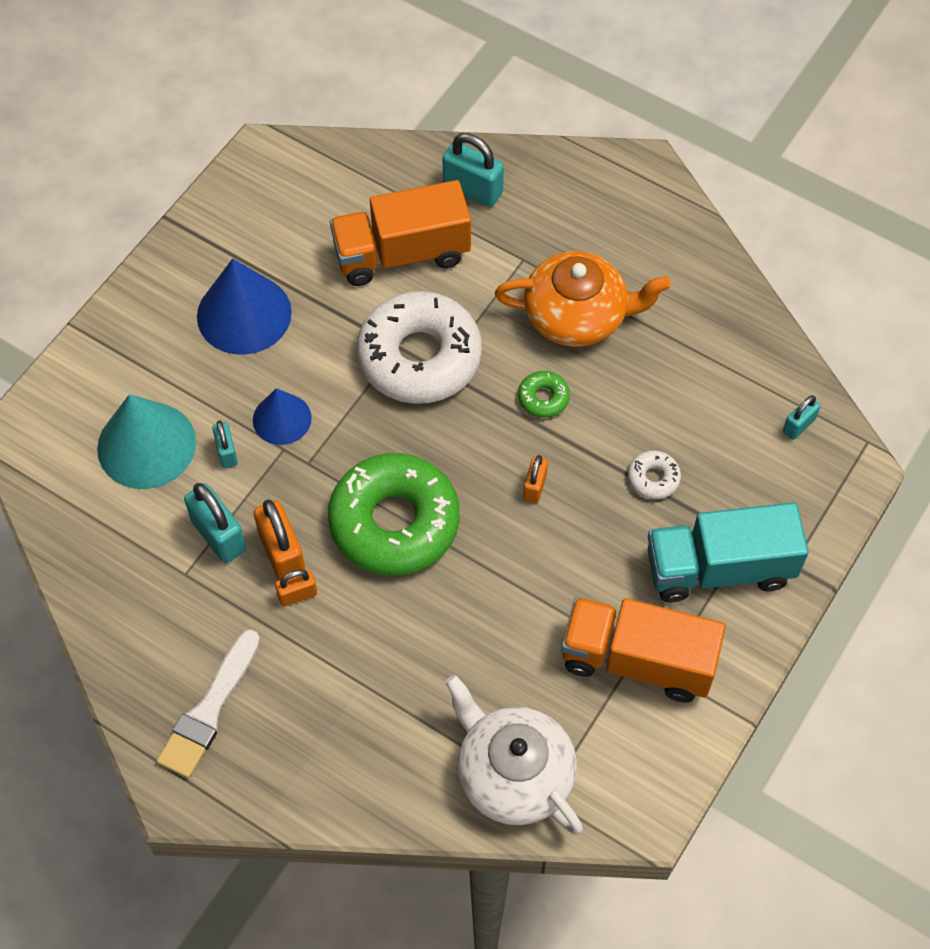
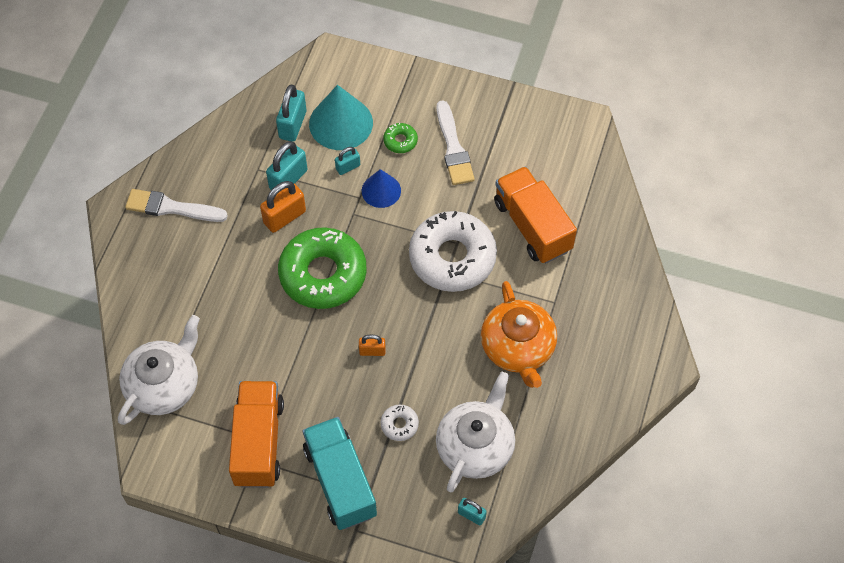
camera: 75 degrees right, 0 degrees up
blue cone [197,259,292,355] -> white brush [437,100,475,185]
orange padlock [275,570,317,607] -> none
turquoise padlock [443,133,504,207] -> turquoise padlock moved to [276,85,306,142]
green donut [518,371,570,418] -> green donut moved to [383,123,418,153]
none -> white teapot [436,372,515,492]

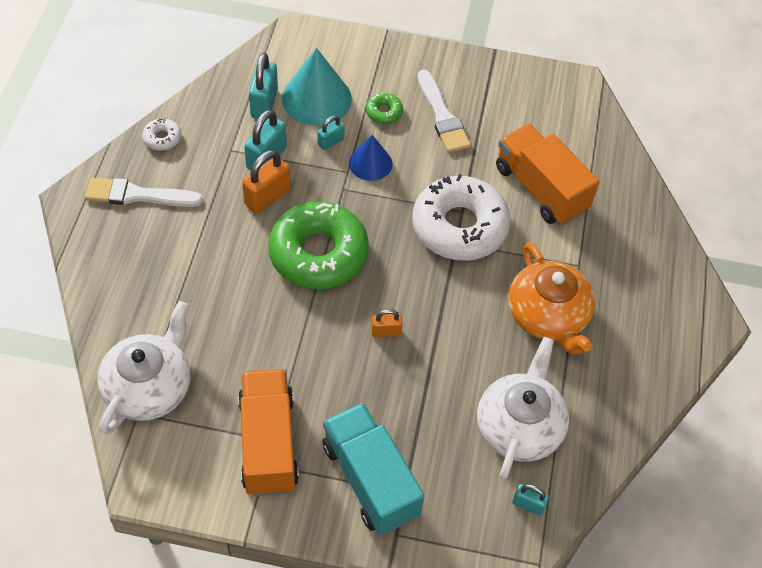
camera: 10 degrees left, 5 degrees down
white donut [381,404,419,441] -> white donut moved to [142,118,181,151]

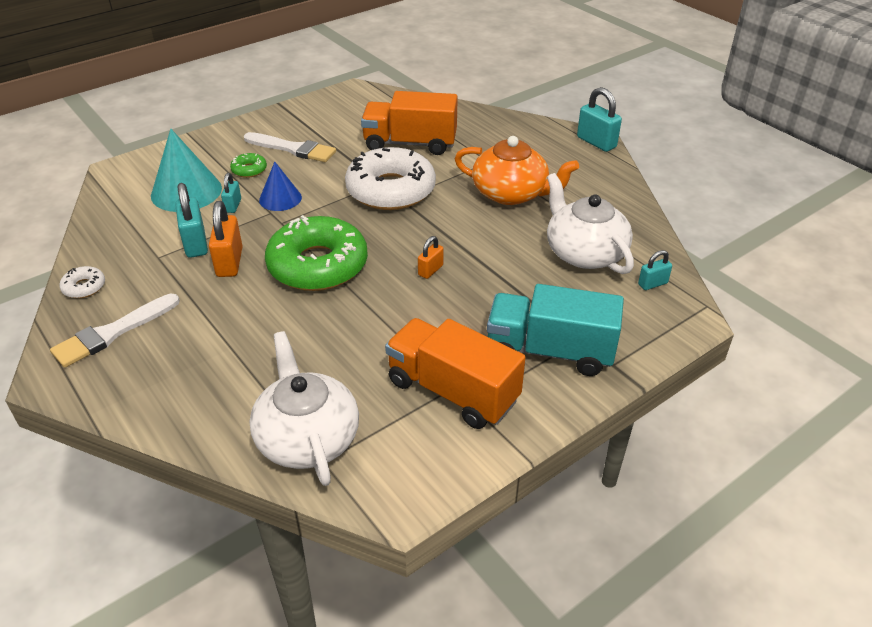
camera: 45 degrees left, 15 degrees down
turquoise padlock [249,53,278,118] -> turquoise padlock moved to [577,87,622,152]

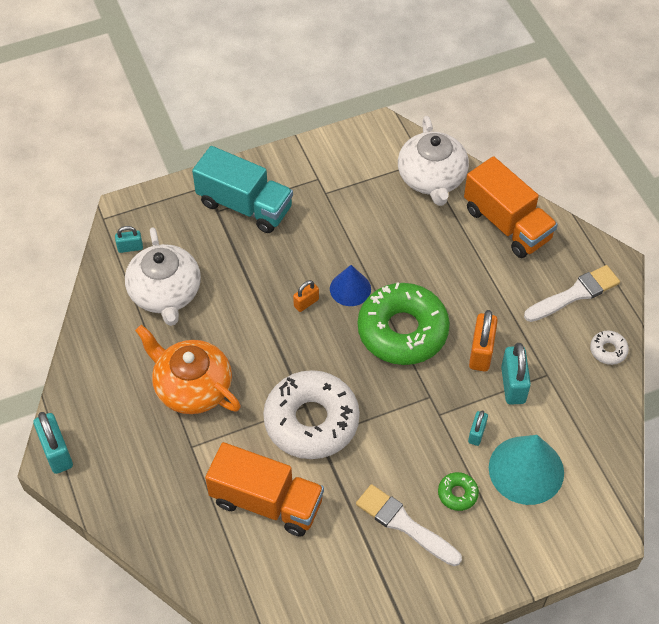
camera: 165 degrees left, 15 degrees up
blue cone [259,162,302,211] -> blue cone moved to [330,265,371,306]
orange truck [385,318,526,429] -> orange truck moved to [464,156,558,258]

